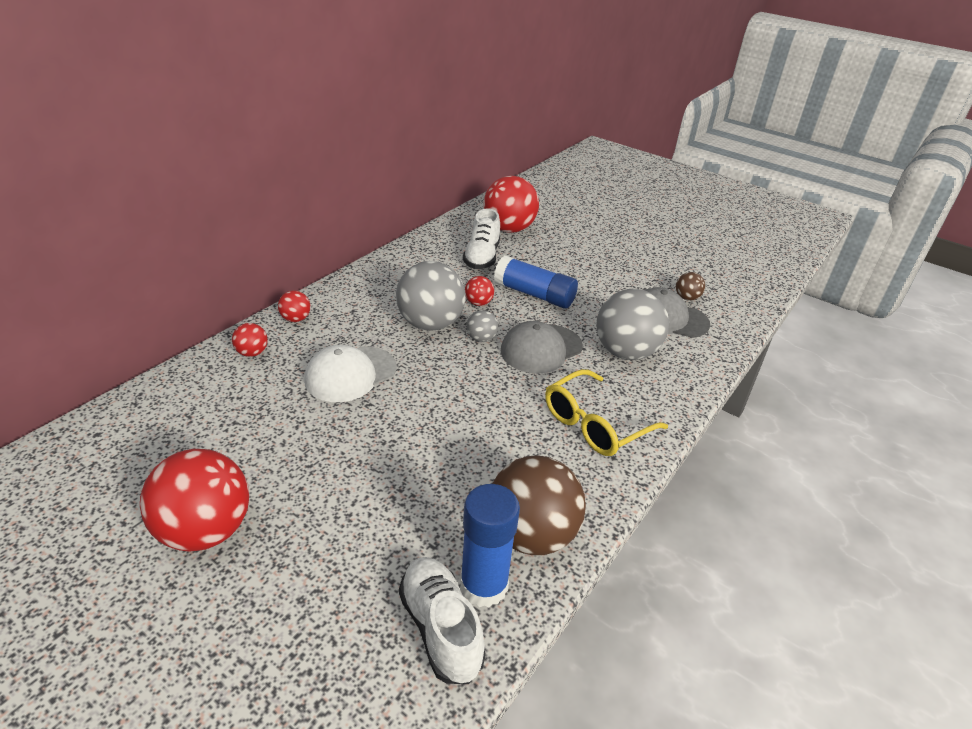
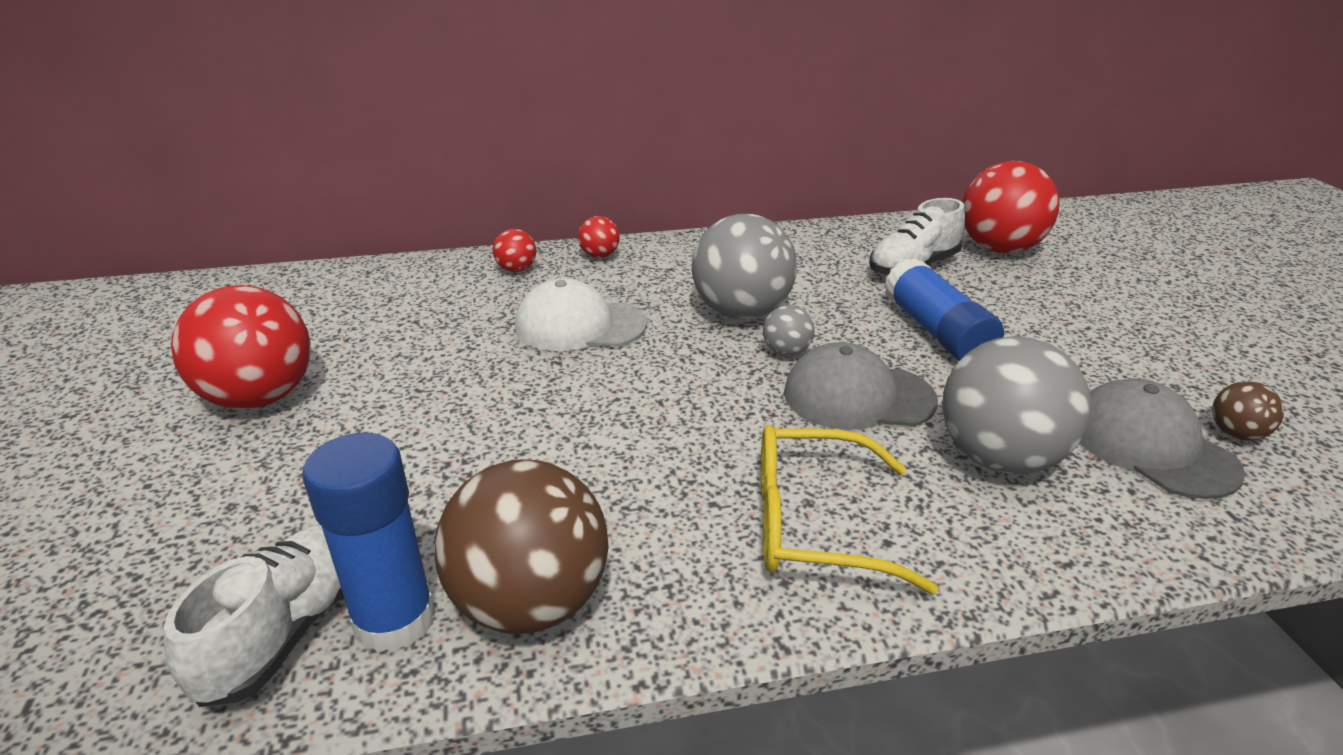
camera: 45 degrees right, 5 degrees down
red ball [465,276,494,306] -> none

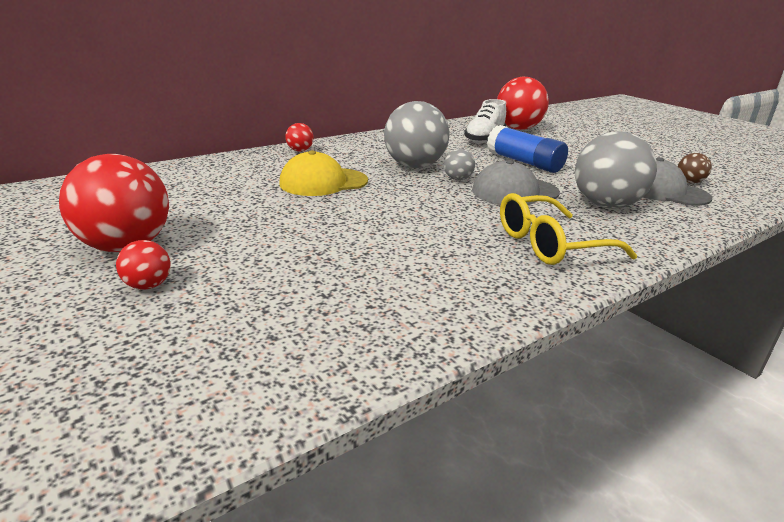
camera: 25 degrees left, 5 degrees down
white shoe [164,524,344,707] -> none
blue glue stick [302,433,436,653] -> none
brown ball [434,459,608,634] -> none
red ball [493,229,536,272] -> red ball moved to [116,240,170,290]
white cap [515,278,647,351] -> yellow cap [279,150,368,196]

